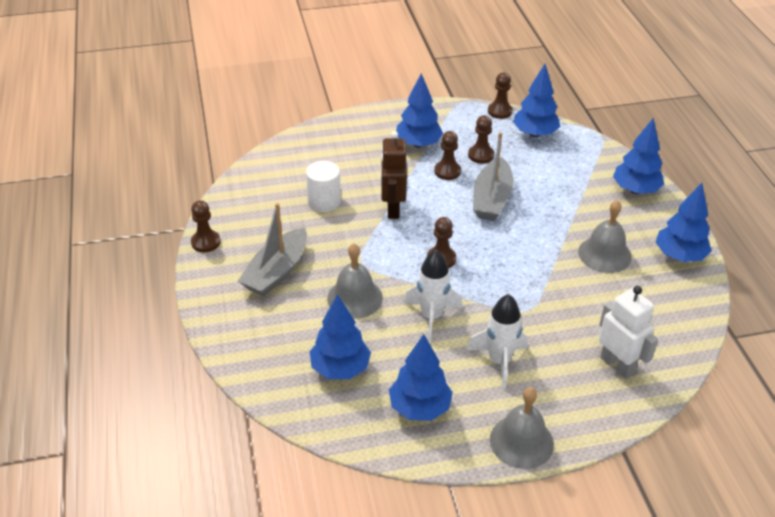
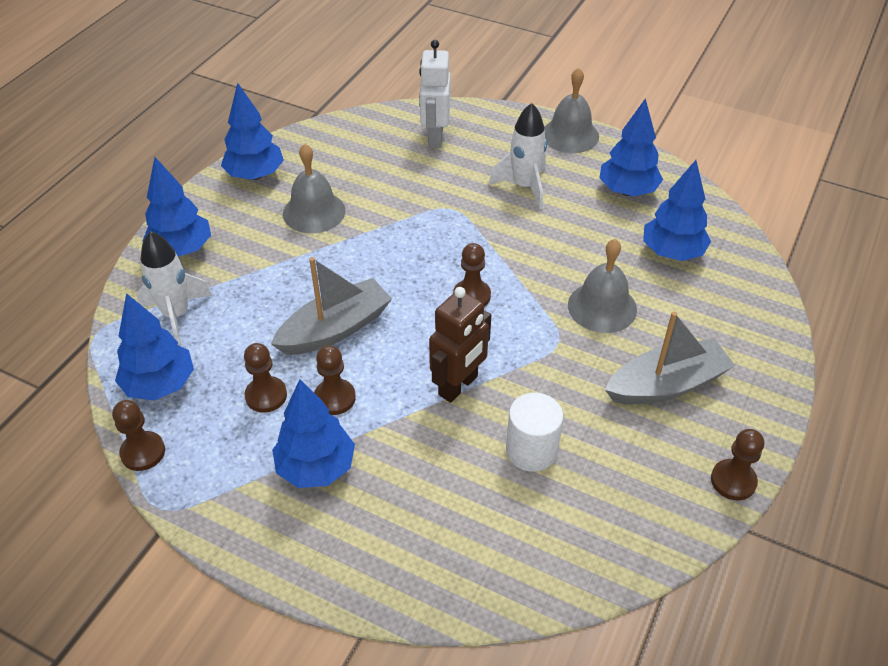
camera: 140 degrees left, 5 degrees up
white rocket [404,250,463,342] -> white rocket moved to [136,231,212,346]

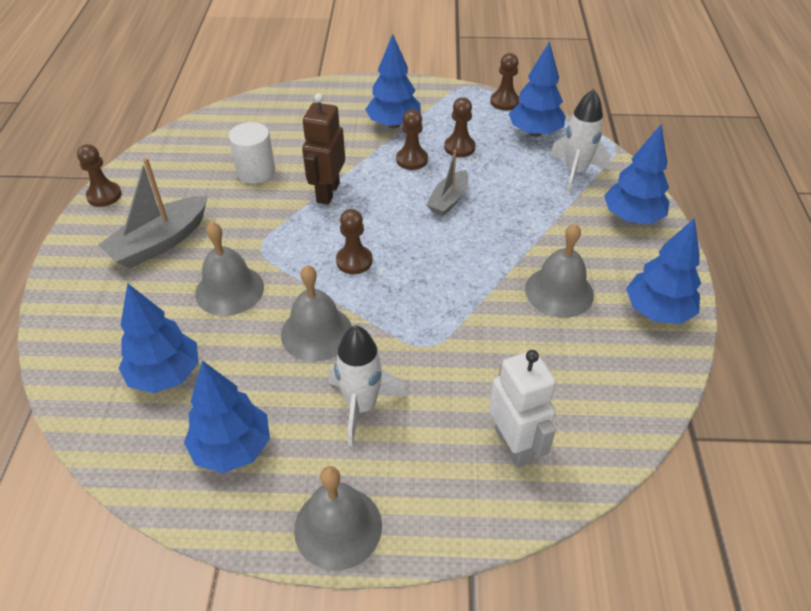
camera: 155 degrees right, 0 degrees up
grey boat [271,257,392,355] -> grey boat [427,150,468,216], size x0.62
none -> grey bell [281,265,352,362]

